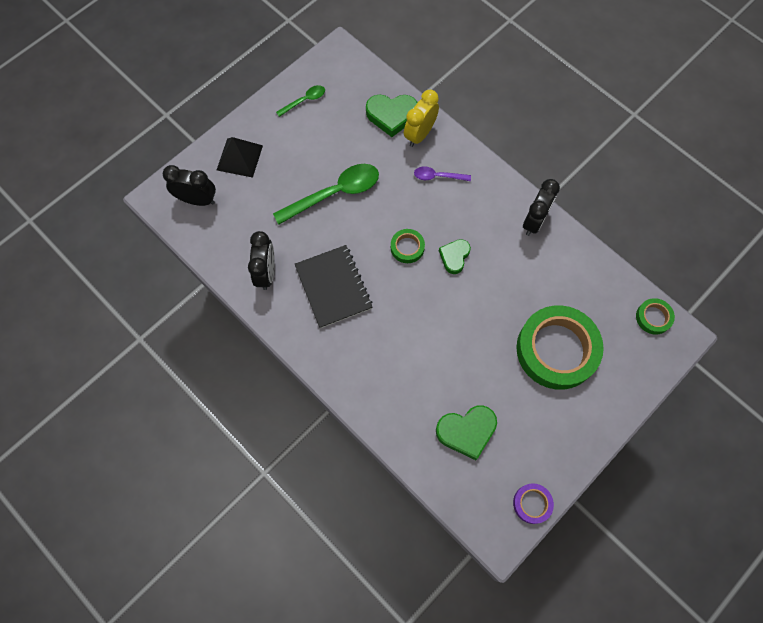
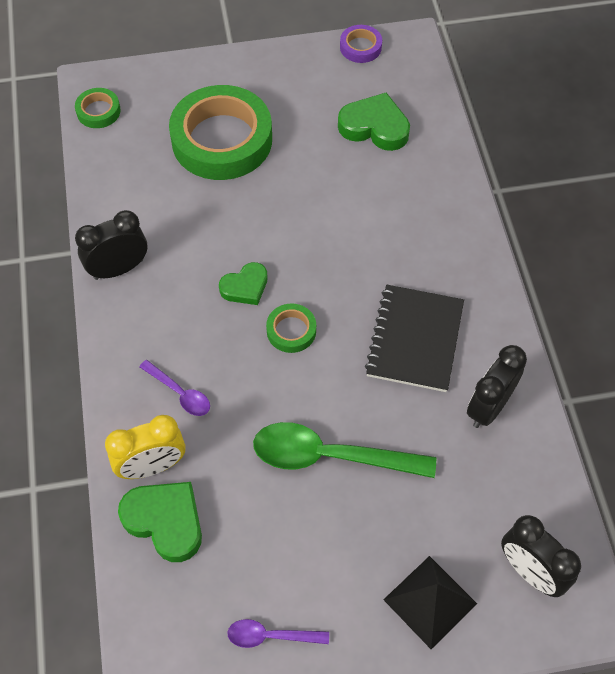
camera: 145 degrees left, 10 degrees down
green spoon [276,85,325,117] -> purple spoon [227,619,329,648]

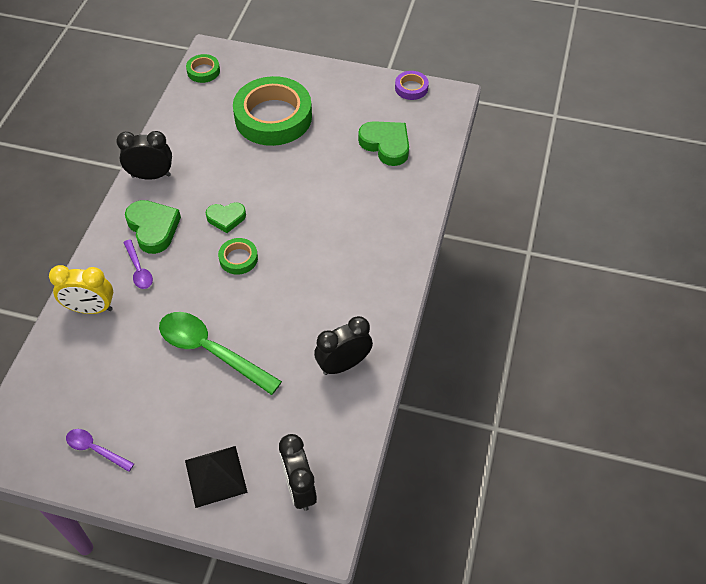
camera: 25 degrees right, 5 degrees down
green heart [118,482,202,562] -> green heart moved to [125,200,181,254]
black notebook [365,285,464,392] -> none

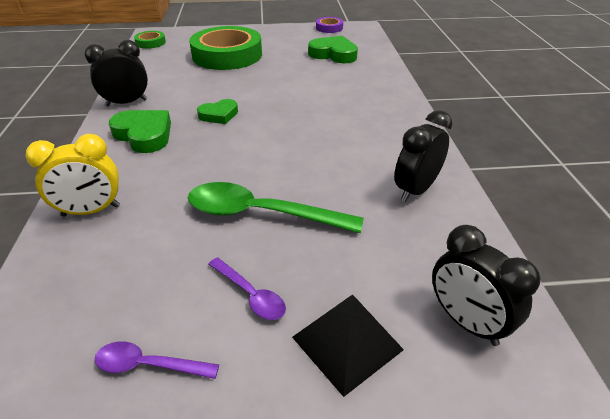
camera: 20 degrees left, 15 degrees down
purple spoon [123,239,153,289] -> purple spoon moved to [209,257,286,320]
green tape [218,238,258,275] -> none

